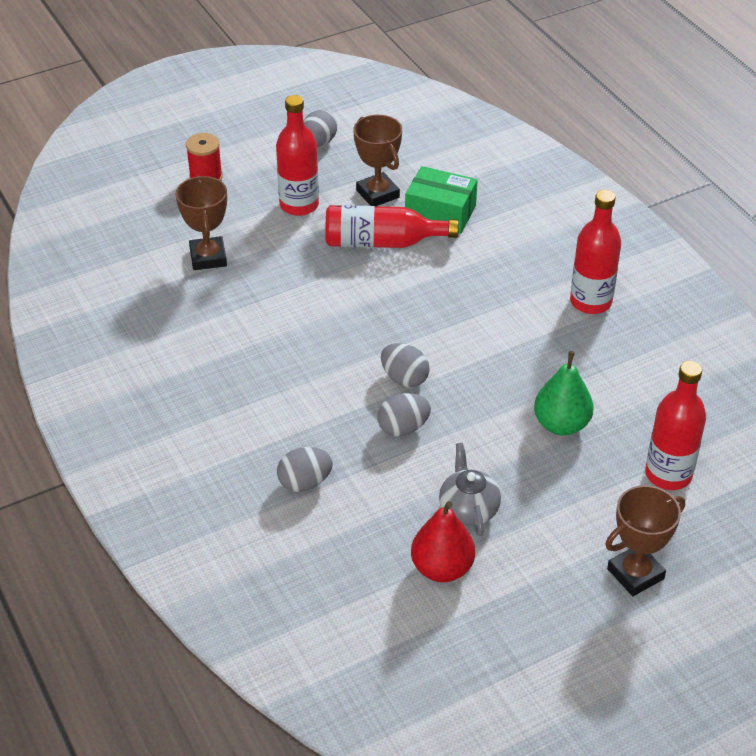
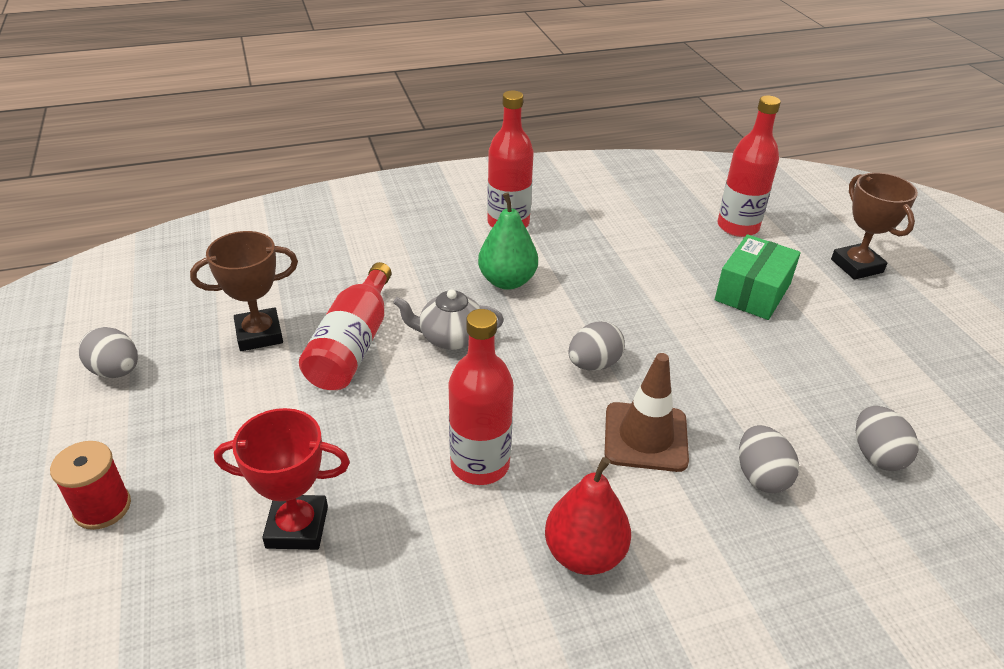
camera: 80 degrees left, 5 degrees down
brown trophy [176,176,227,270] -> red trophy [214,408,350,550]
red bottle [276,95,319,216] -> red bottle moved to [448,309,514,485]
grey egg [377,393,431,437] -> grey egg moved to [856,406,919,471]
green box [405,166,477,234] -> green box moved to [715,234,801,320]
red pear [411,501,475,582] -> red pear moved to [545,457,631,575]
grey teapot [439,443,501,536] -> grey teapot moved to [393,289,504,350]
green pear [534,351,593,436] -> green pear moved to [478,193,538,290]
none -> brown traffic cone [604,353,689,472]

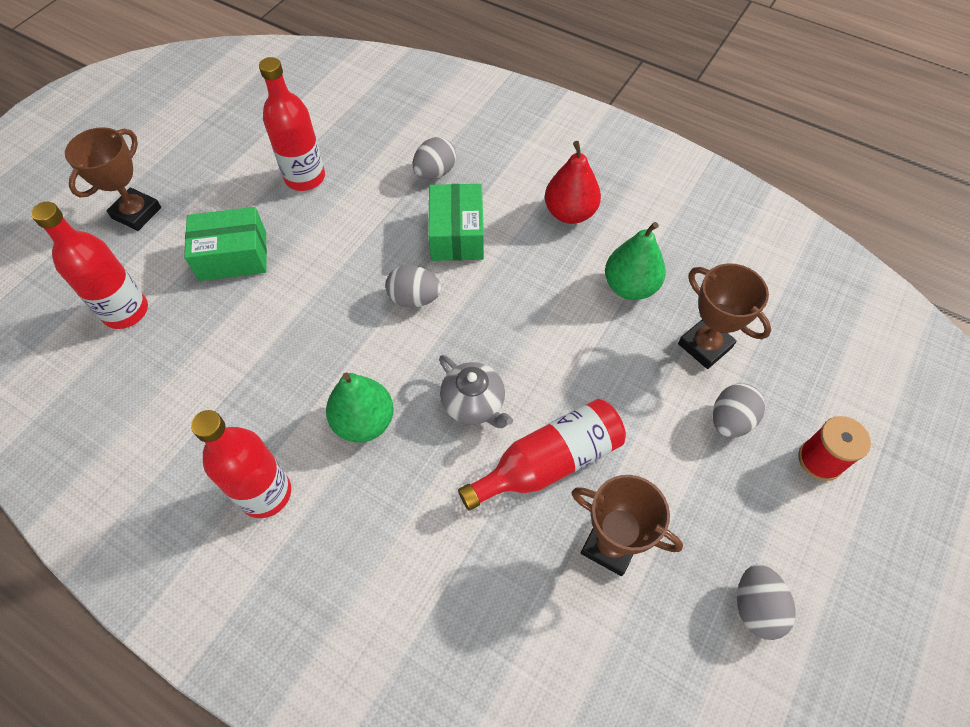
camera: 130 degrees left, 20 degrees up
red trophy [214,408,350,550] -> brown trophy [678,263,771,369]
red bottle [448,309,514,485] -> red bottle moved to [259,57,325,191]
brown traffic cone [604,353,689,472] -> green box [428,184,484,261]
grey egg [856,406,919,471] -> grey egg moved to [713,383,765,438]
none -> green pear [605,222,666,300]

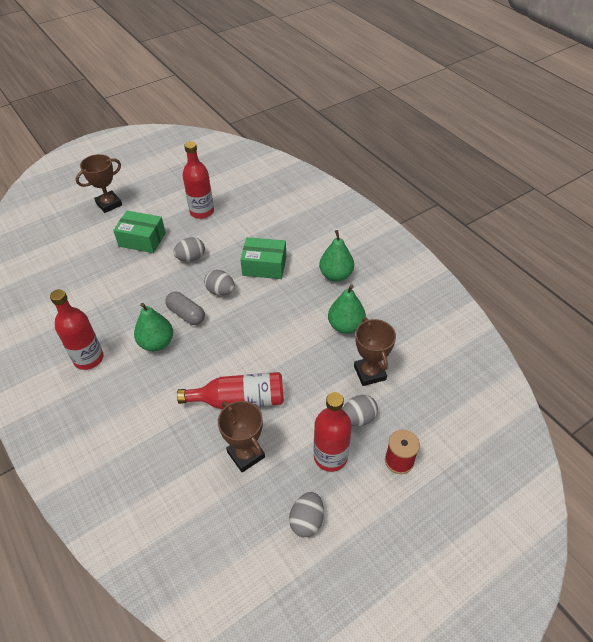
camera: 25 degrees right, 10 degrees down
red bottle [31,202,148,329] -> red bottle moved to [314,392,352,472]
grey egg [413,137,456,179] -> grey egg moved to [173,237,205,262]
green box [428,184,484,261] -> green box turned 75 degrees clockwise [240,237,286,279]
grey teapot [439,355,513,428] -> none
red pear [545,141,601,224] -> green pear [319,230,354,282]
none -> grey capsule [165,292,205,325]

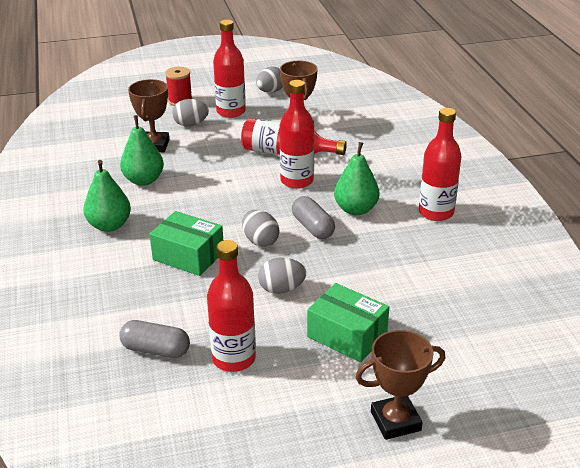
camera: 160 degrees left, 15 degrees down
none -> grey capsule [119,320,190,358]
none -> red bottle [280,80,314,189]

